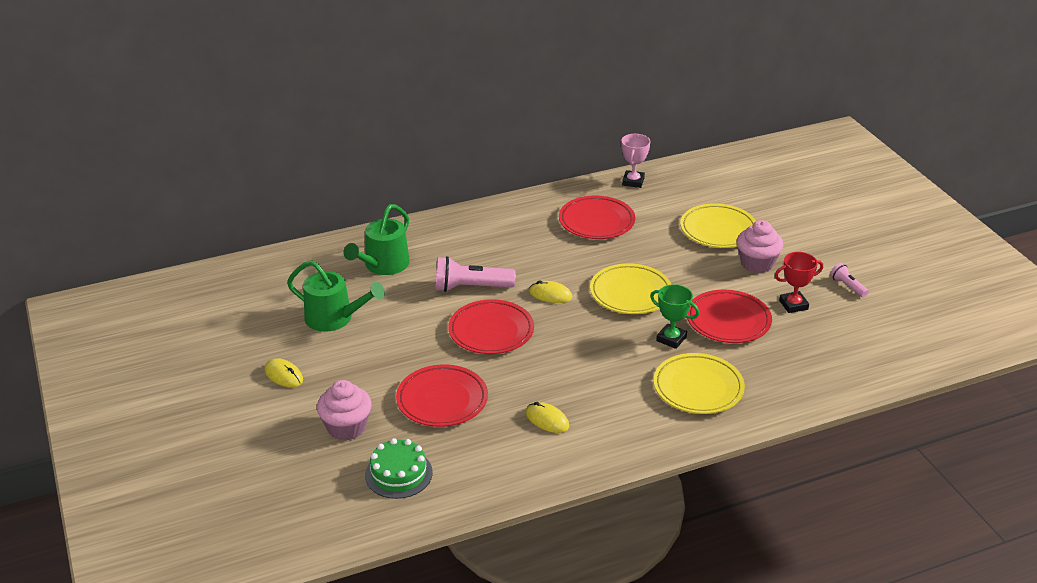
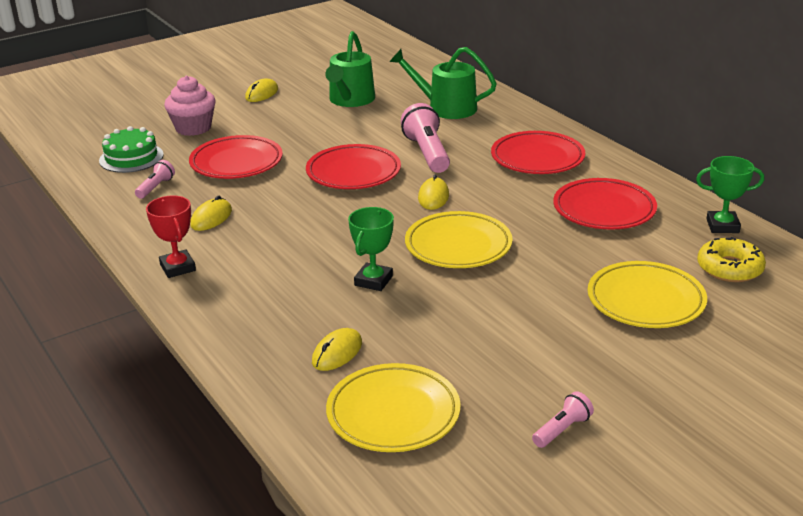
camera: 80 degrees right, 5 degrees down
pink trophy [621,134,650,188] -> green trophy [696,156,764,233]
yellow plate [654,353,745,414] -> yellow plate moved to [326,363,461,452]
red plate [687,290,772,343] -> red plate moved to [491,131,585,174]
pink cupcake [737,220,783,273] -> none
red trophy [775,252,823,313] -> red trophy moved to [146,195,196,278]
none -> pink flashlight [135,160,175,199]
none -> yellow mouse [312,328,362,371]
none -> yellow donut [697,237,766,282]

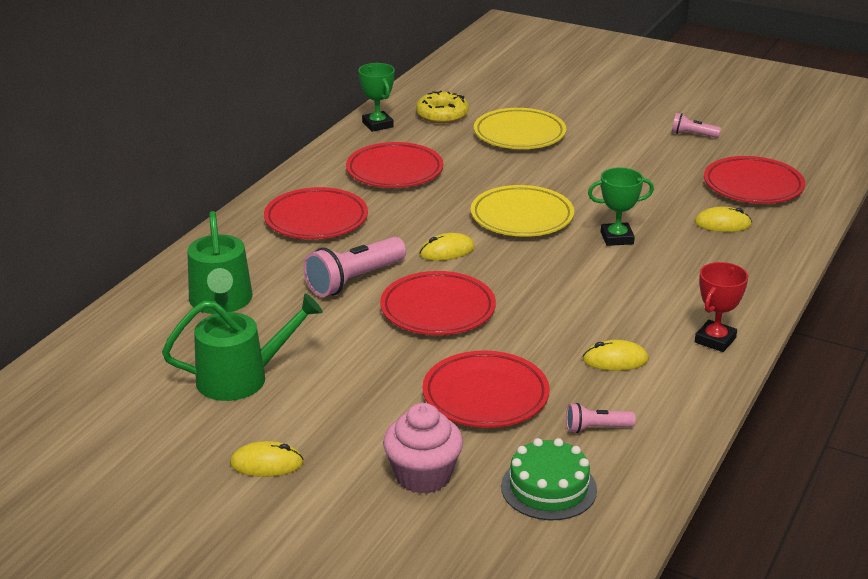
camera: 120 degrees left, 0 degrees up
yellow plate [326,363,461,452] -> red plate [704,156,805,204]

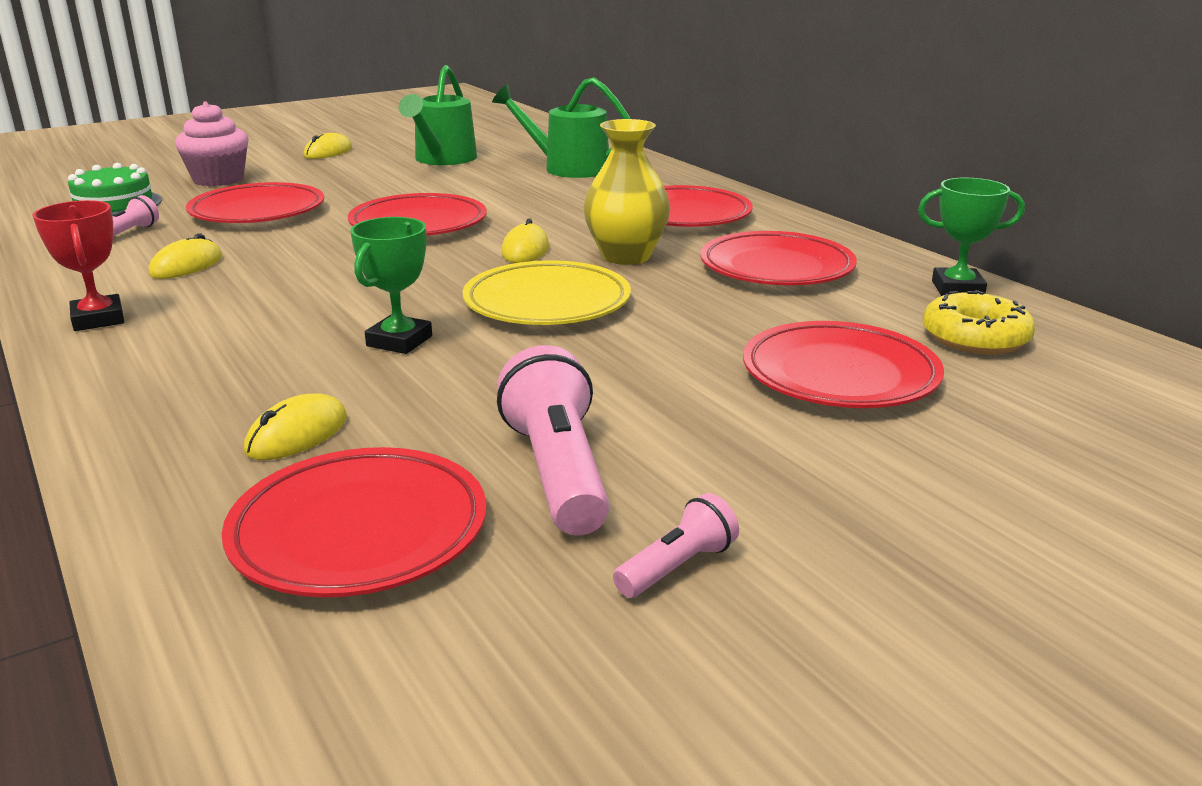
camera: 120 degrees right, 5 degrees down
pink flashlight [303,237,406,297] -> pink flashlight moved to [497,345,610,536]
yellow plate [474,108,566,149] -> red plate [743,321,944,408]
none -> yellow vase [583,119,670,265]

